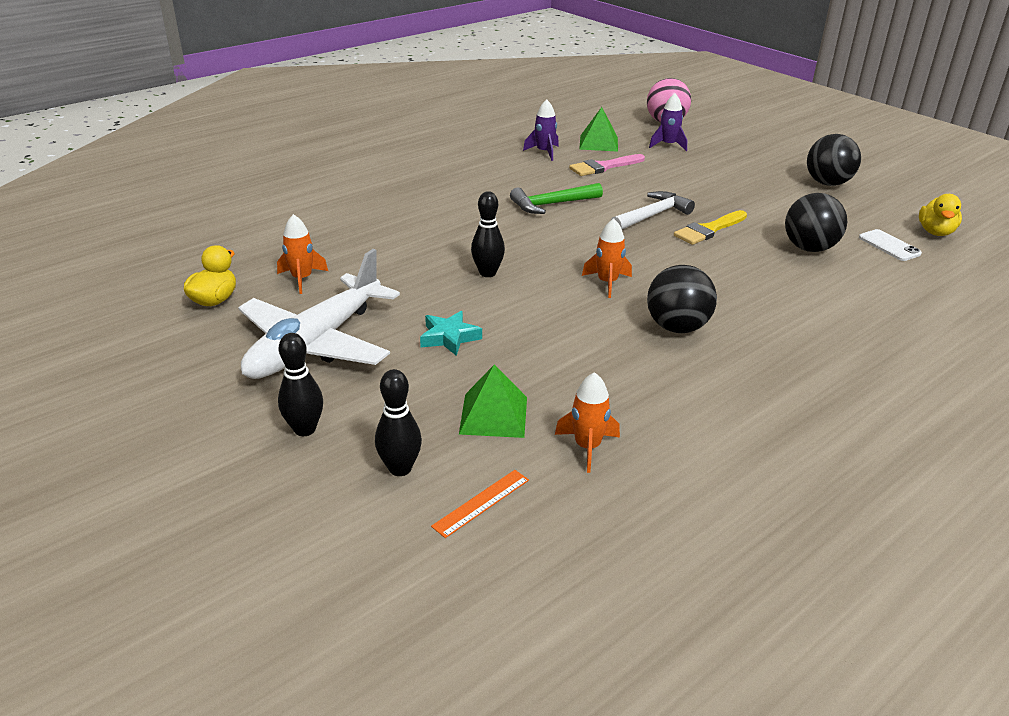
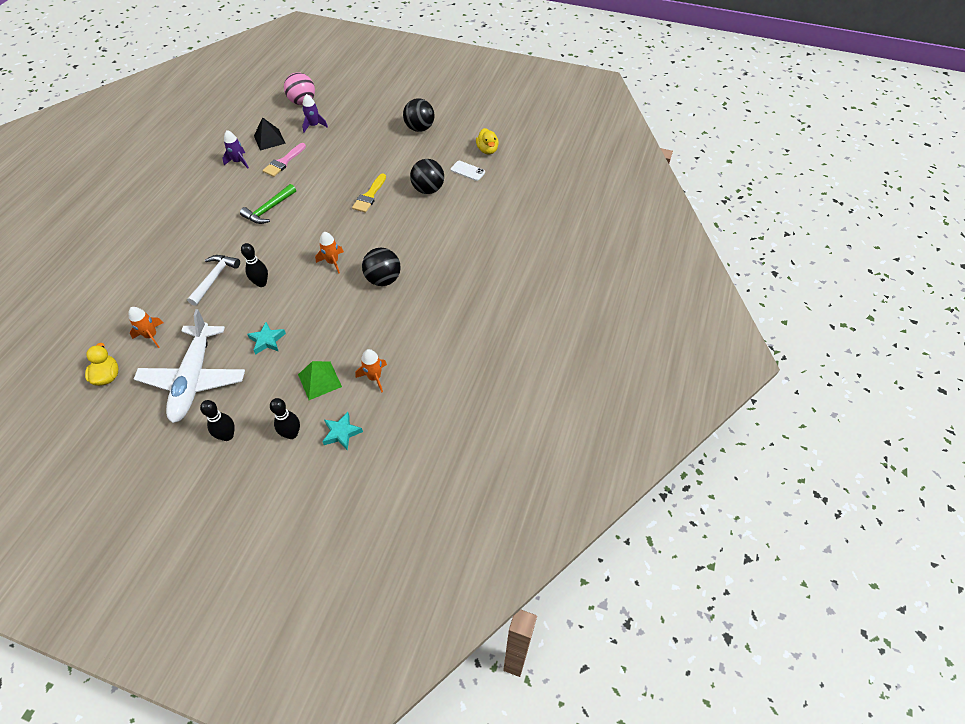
camera: 30 degrees left, 20 degrees up
orange ruler [431,470,529,538] -> turquoise star [322,412,363,451]
green pyramid [579,107,618,152] -> black pyramid [254,117,286,150]
white hammer [611,191,695,229] -> white hammer moved to [187,255,240,306]

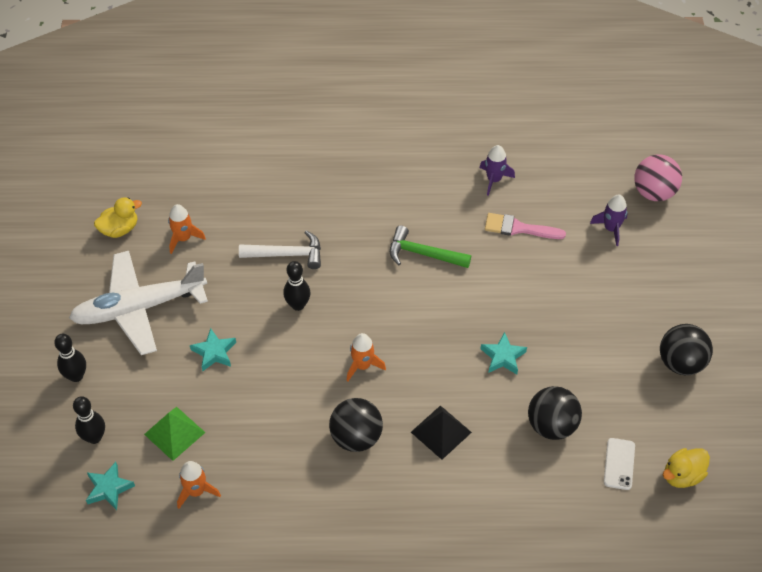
camera: 70 degrees right, 0 degrees up
black pyramid [254,117,286,150] -> black pyramid moved to [411,405,472,460]
yellow brush [352,173,386,213] -> turquoise star [481,332,527,374]

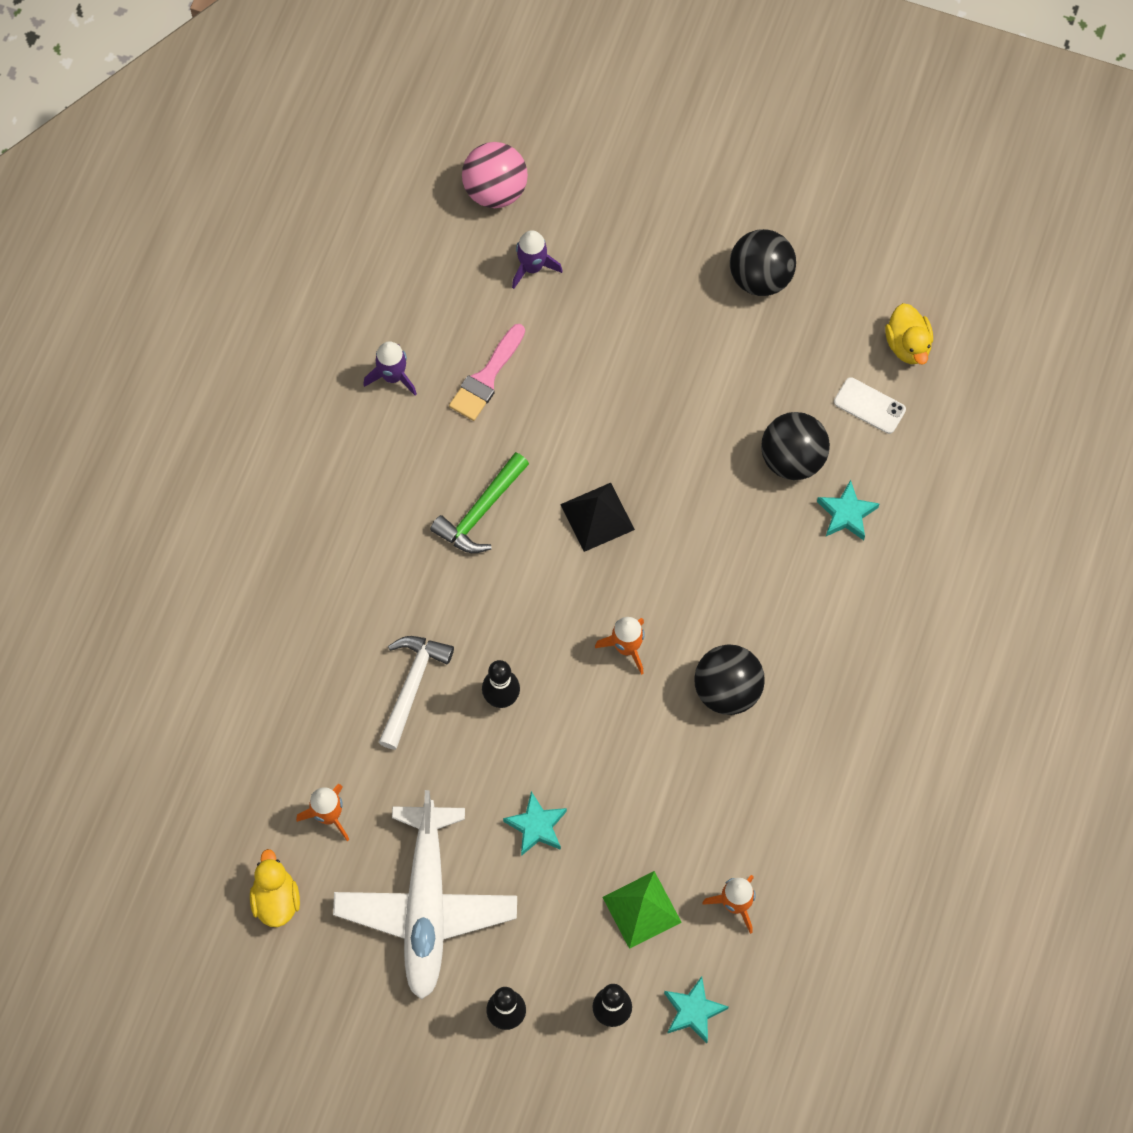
camera: 70 degrees left, 15 degrees up
black pyramid [411,405,472,460] -> black pyramid moved to [560,483,635,552]
turquoise star [481,332,527,374] -> turquoise star moved to [817,480,880,540]

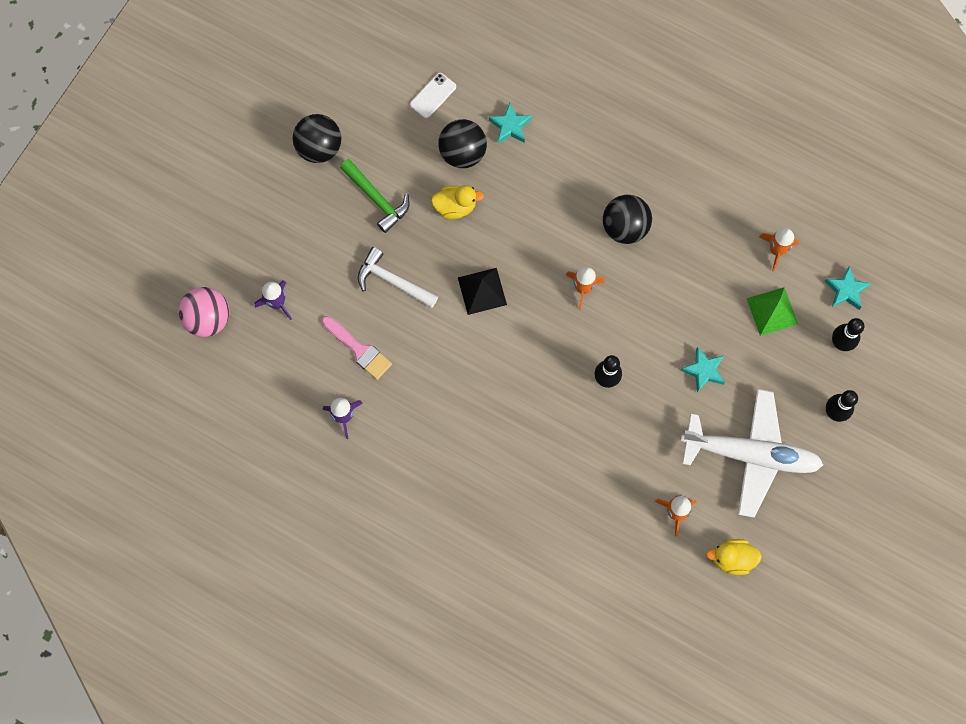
camera: 80 degrees left, 5 degrees up
white hammer [378,636,454,750] -> white hammer moved to [358,247,438,308]
green hammer [430,452,529,553] -> green hammer moved to [340,159,410,233]
yellow duck [885,303,933,365] -> yellow duck moved to [431,185,484,219]

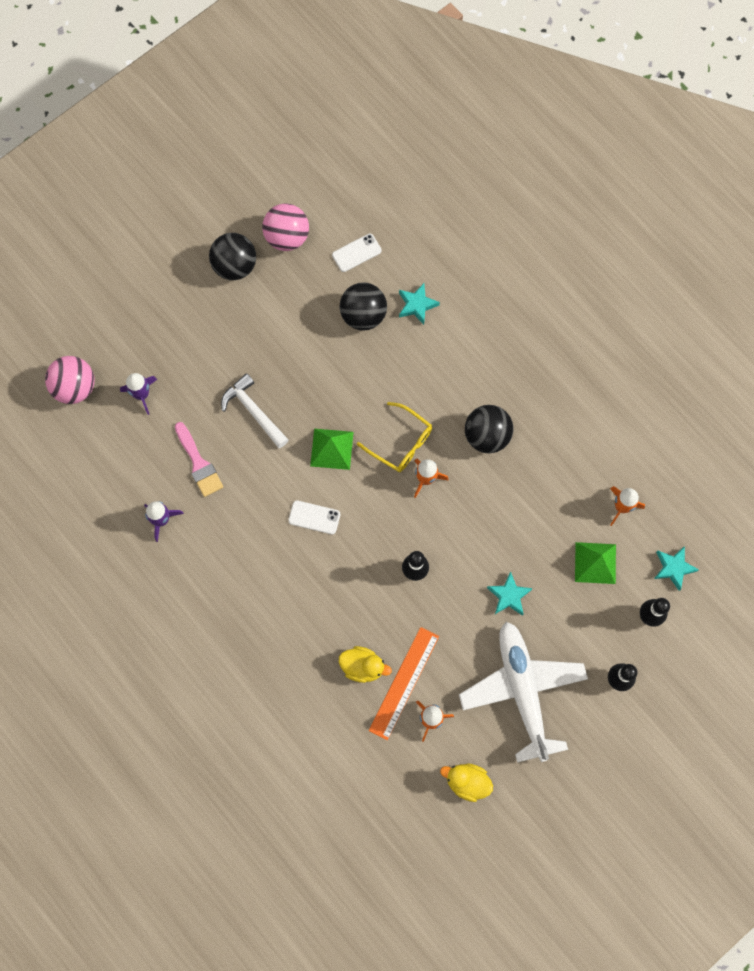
camera: 20 degrees right, 0 degrees up
green hammer [340,159,410,233] -> none
yellow duck [431,185,484,219] -> yellow duck moved to [339,646,392,683]
black pyramid [458,268,507,315] -> green pyramid [310,429,354,470]
white plane [680,389,823,518] -> white plane turned 135 degrees counterclockwise [459,622,588,763]
none -> pink ball [262,203,309,251]
none -> white phone [288,500,340,534]
none -> yellow glasses [357,402,432,472]
none -> orange ruler [369,627,439,740]

